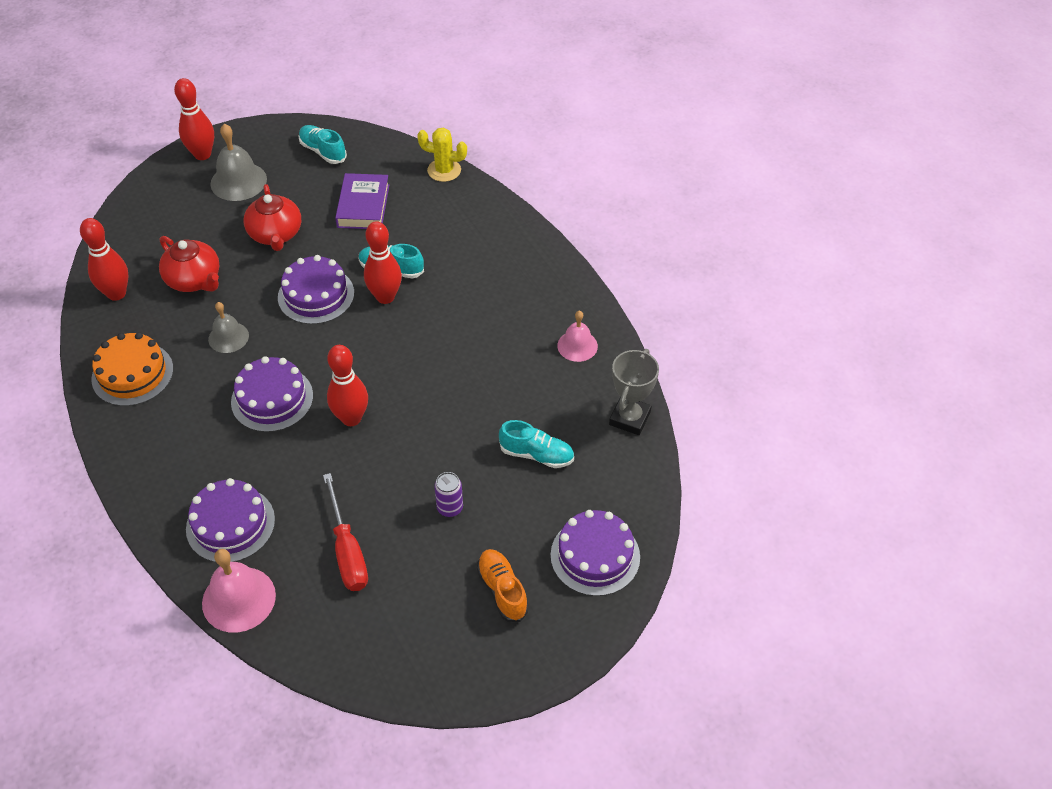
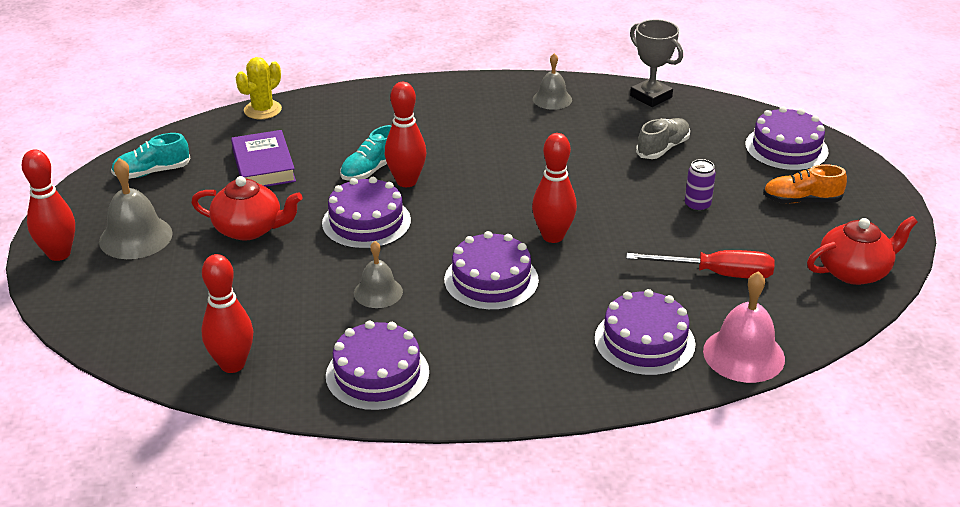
camera: 65 degrees left, 15 degrees down
orange cake [91,332,173,406] -> purple cake [326,321,429,411]
red teapot [159,236,220,292] -> red teapot moved to [807,216,918,285]
purple book [335,173,389,229] -> purple book turned 45 degrees clockwise [231,130,296,187]
turquoise shoe [499,420,574,468] -> grey shoe [636,118,690,159]
pink bell [557,311,598,362] -> grey bell [533,53,572,110]

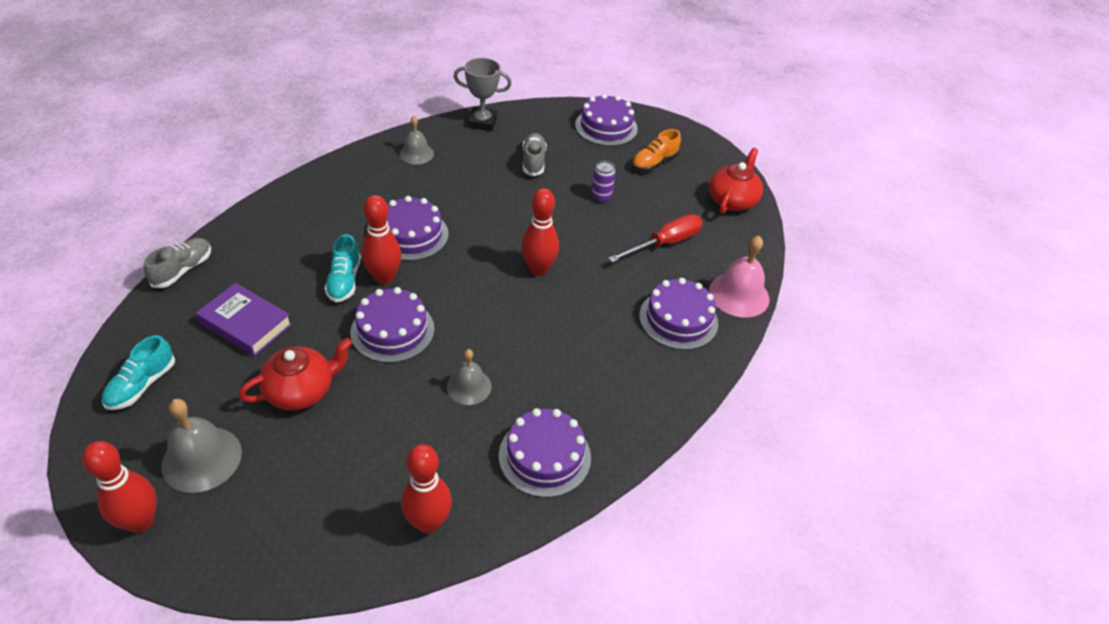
camera: 45 degrees left, 10 degrees up
yellow cactus [236,57,282,119] -> grey shoe [144,238,211,288]
purple cake [444,231,539,311] -> purple cake moved to [387,196,449,261]

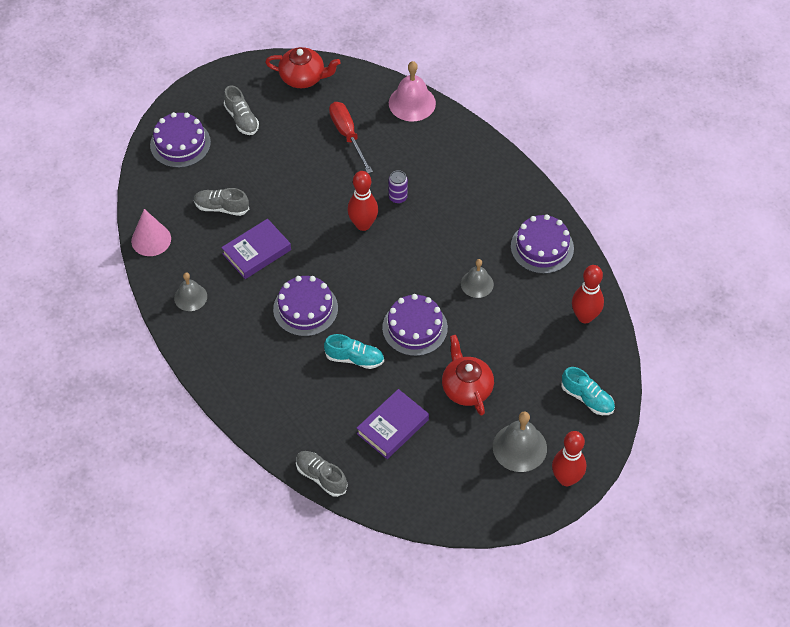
camera: 75 degrees left, 10 degrees up
turquoise shoe [102,335,175,410] -> turquoise shoe moved to [561,367,615,415]
red bowling pin [362,195,402,284] -> none
grey trophy [454,58,512,131] -> pink cone [131,209,171,256]
purple can [591,161,616,203] -> purple can moved to [389,170,408,204]
orange shoe [632,129,681,171] -> grey shoe [224,86,259,135]
purple cake [639,278,718,350] -> none
red teapot [709,148,763,214] -> red teapot turned 150 degrees clockwise [265,47,341,88]
none -> purple book [221,219,291,279]

